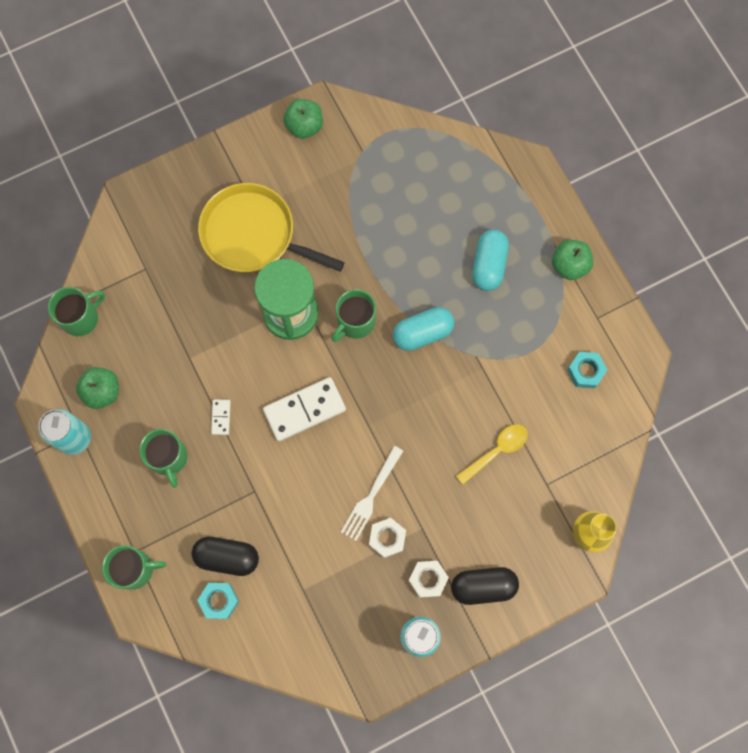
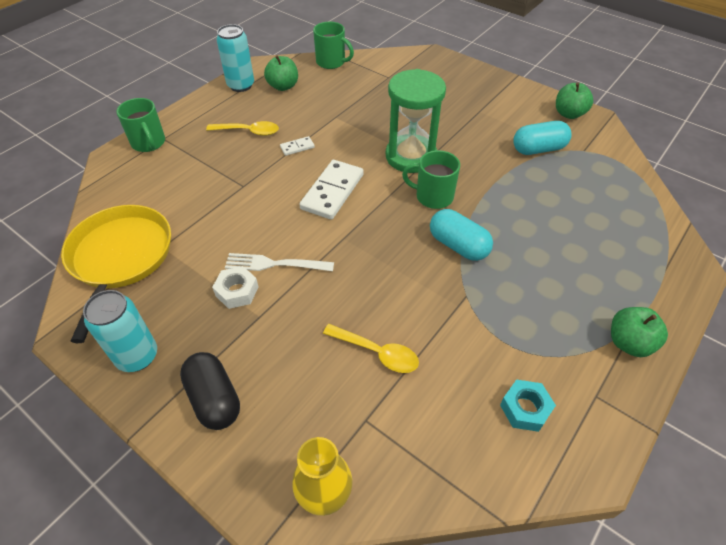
camera: 65 degrees right, 25 degrees down
green mug [139,429,188,488] -> yellow spoon [206,121,279,136]
black capsule [192,537,259,576] -> none
turquoise nut [197,583,239,619] -> none
yellow pan [198,183,345,272] -> yellow pan moved to [61,205,171,343]
white domino [263,377,346,441] -> white domino turned 75 degrees clockwise [299,160,364,220]
white nut [408,561,449,598] -> none
turquoise capsule [472,230,509,291] -> turquoise capsule moved to [514,121,572,155]

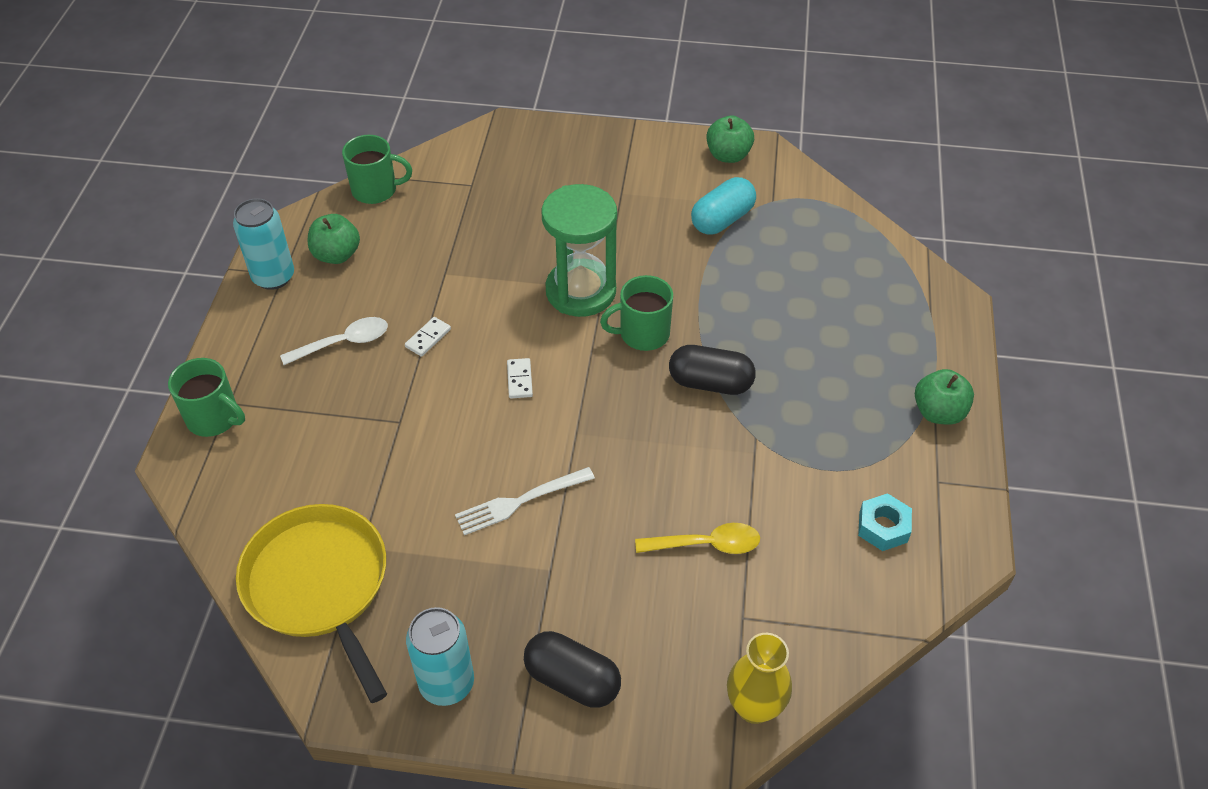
camera: 30 degrees left, 0 degrees up
yellow spoon [206,121,279,136] -> white spoon [280,317,388,365]
white nut [212,266,258,309] -> none
white domino [299,160,364,220] -> white domino [507,358,533,398], size x0.47
turquoise capsule [430,209,493,261] -> black capsule [669,345,756,395]

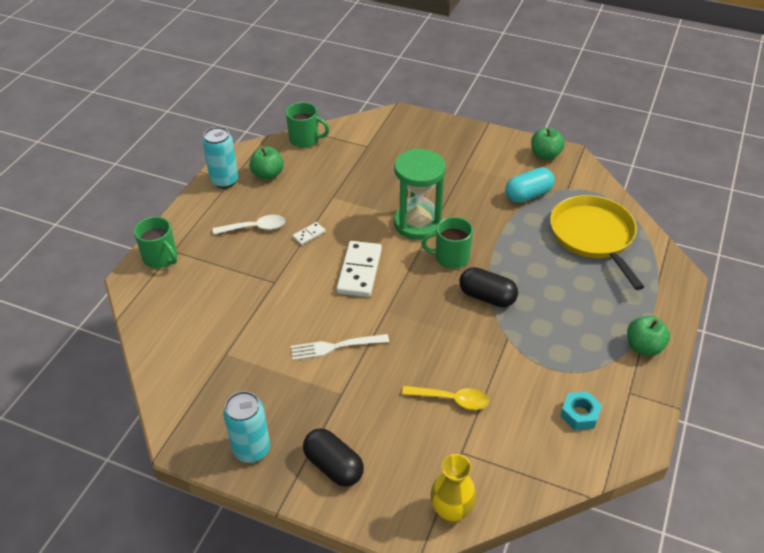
camera: 15 degrees right, 5 degrees down
yellow pan [236,504,387,703] -> yellow pan moved to [550,195,644,290]
white domino [507,358,533,398] -> white domino [337,241,382,297], size x2.13

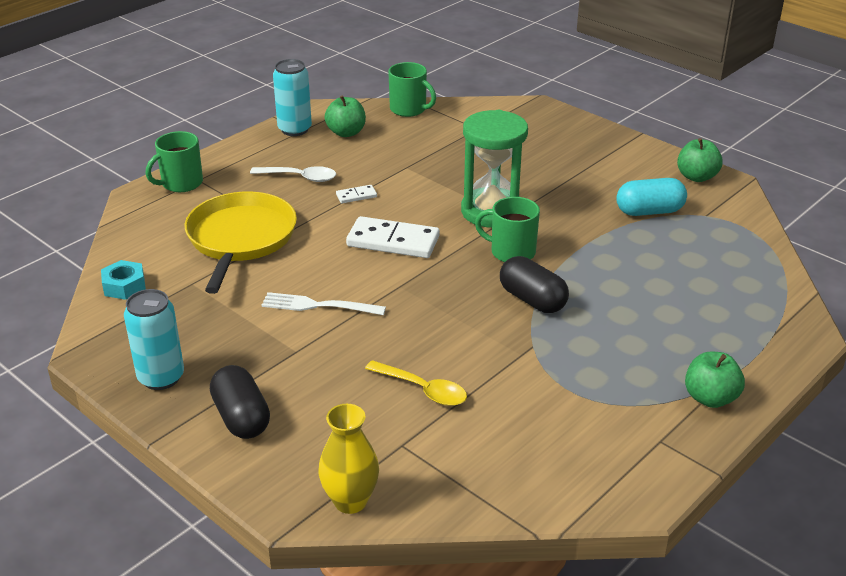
camera: 20 degrees right, 10 degrees down
green mug [134,217,177,268] -> green mug turned 75 degrees clockwise [146,131,203,192]
white domino [337,241,382,297] -> white domino turned 75 degrees clockwise [346,216,440,258]
yellow pan [550,195,644,290] -> yellow pan moved to [185,192,297,294]
turquoise nut [560,391,602,430] -> turquoise nut moved to [101,260,146,300]

